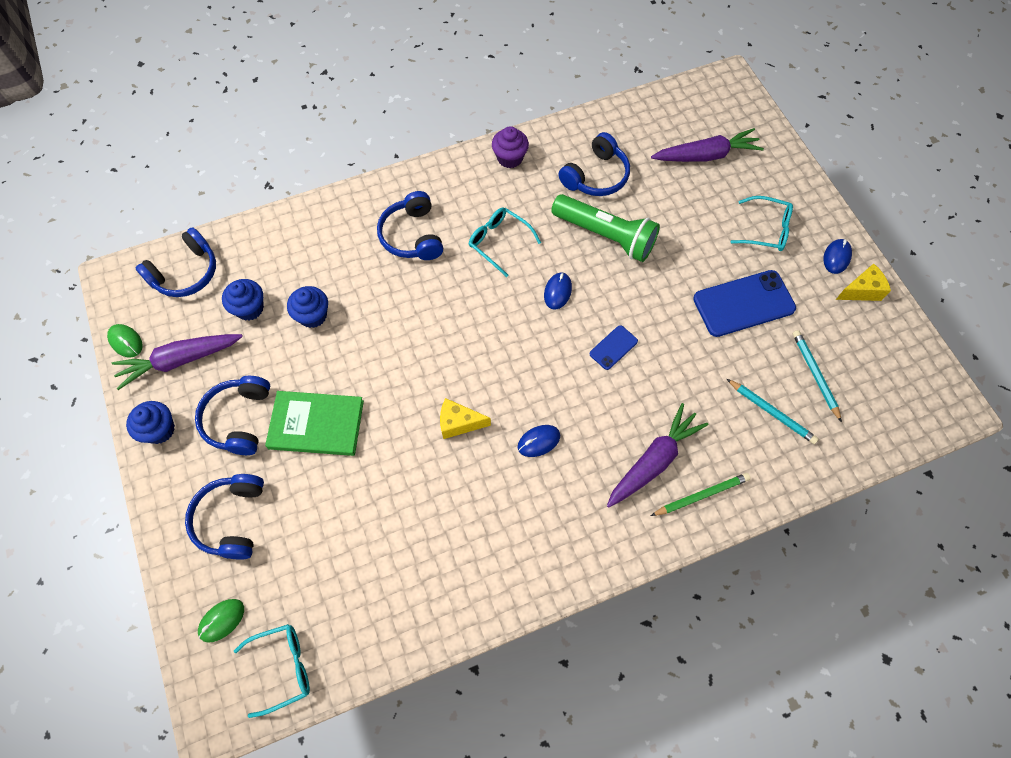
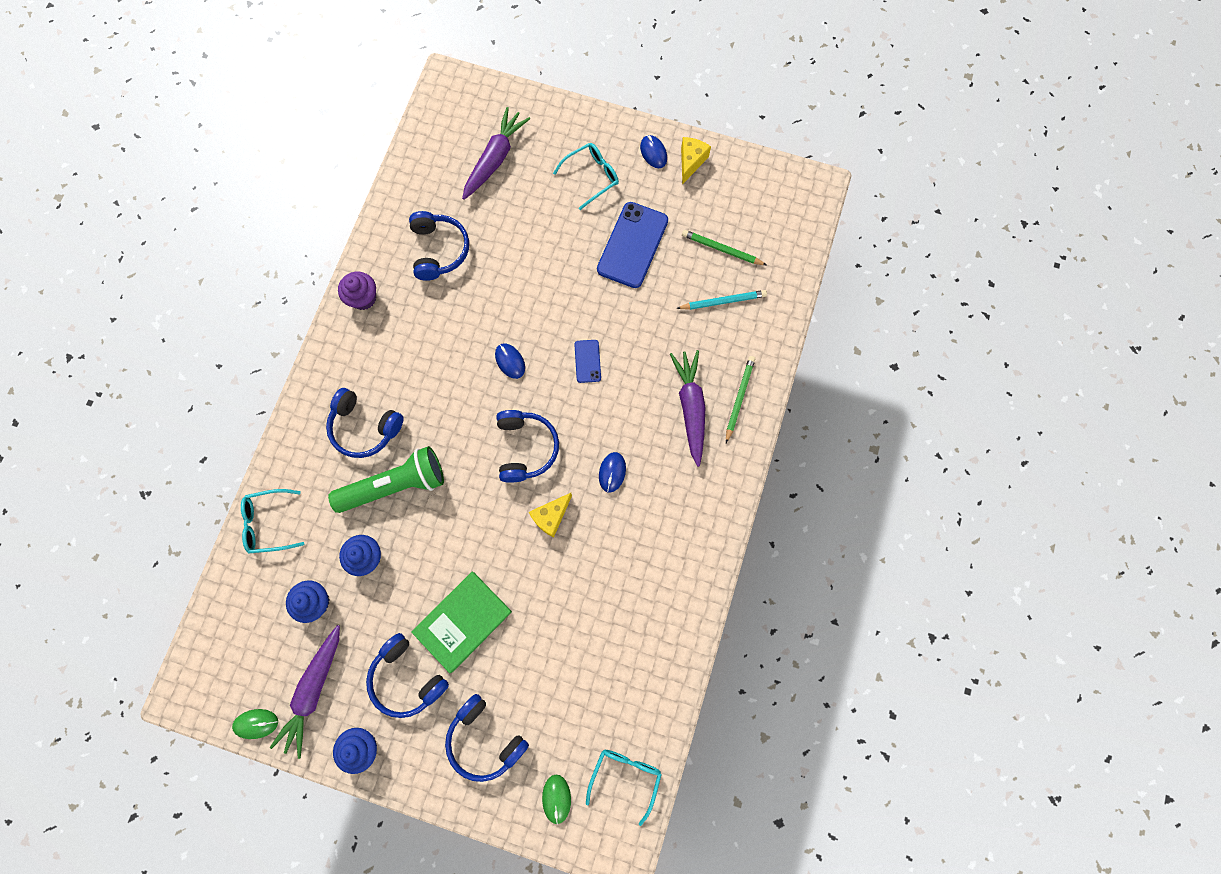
camera: 50 degrees left, 10 degrees up
blue headphones [136,227,216,297] -> blue headphones moved to [497,410,559,483]
turquoise glasses [469,207,541,277] -> turquoise glasses moved to [241,489,304,554]
green flashlight [551,194,660,262] -> green flashlight moved to [328,446,444,513]
turquoise pencil [793,330,842,422] -> green pencil [682,230,766,265]

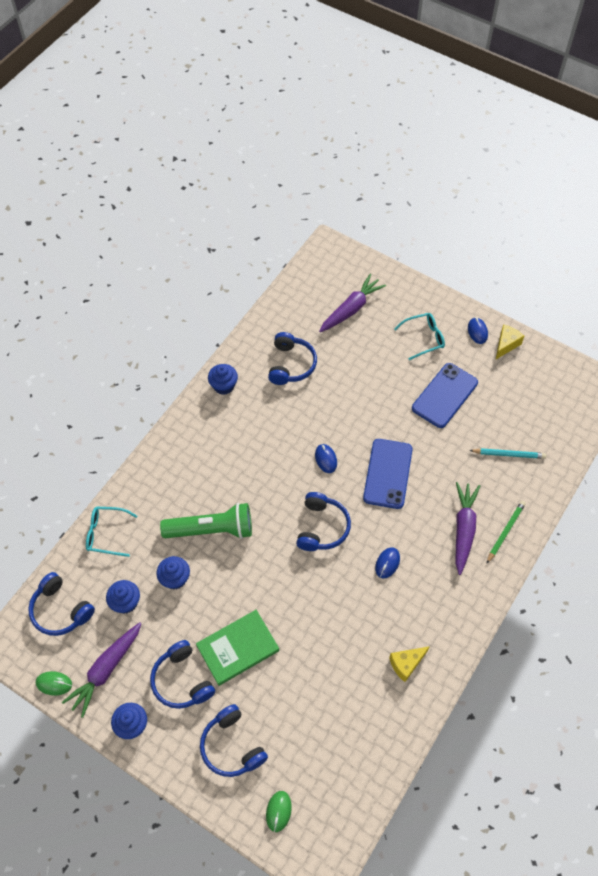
camera: 15 degrees right, 15 degrees down
blue headphones [326,388,404,458] -> blue headphones moved to [28,572,95,636]
purple cupcake [338,272,376,310] -> blue cupcake [208,364,238,395]
yellow cheese [529,493,572,538] -> yellow cheese moved to [389,646,430,682]
blue phone [574,340,601,383] -> blue phone [363,439,413,509], size x2.02
turquoise glasses [586,750,662,826] -> none
green pencil [682,230,766,265] -> none

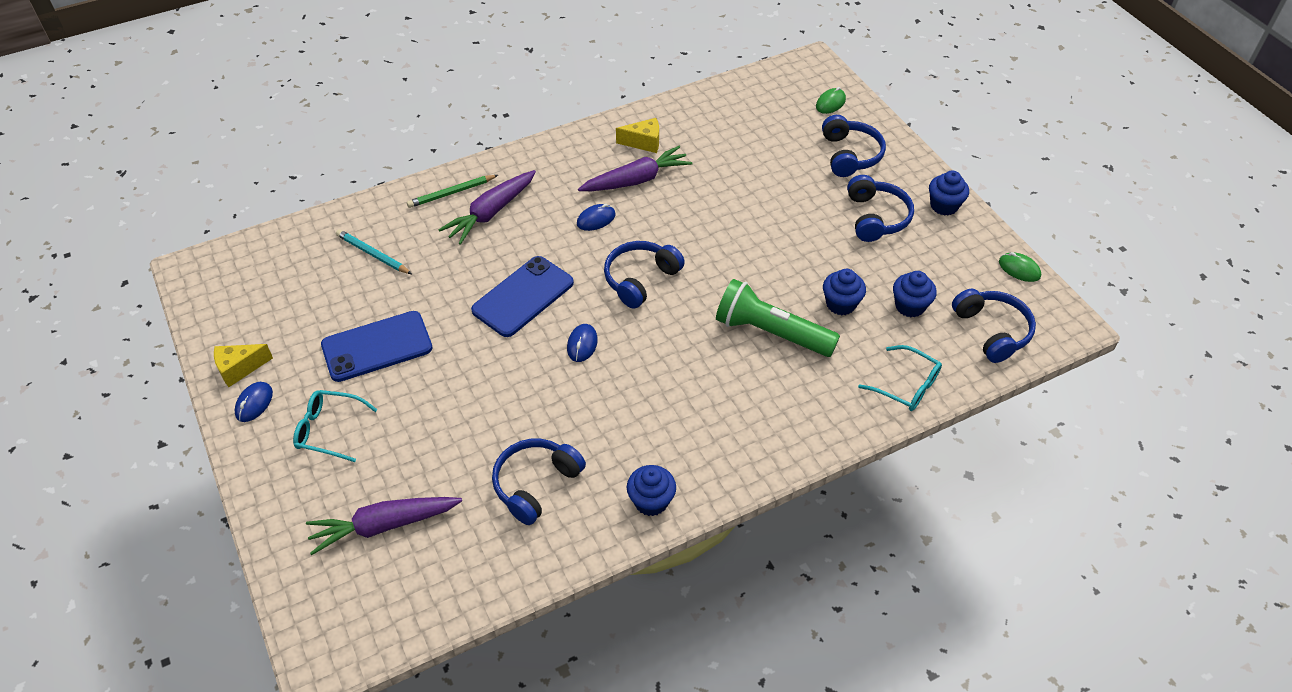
camera: 150 degrees left, 10 degrees down
purple carrot [62,623,142,718] -> purple carrot moved to [578,146,692,191]
green book [196,610,279,686] -> none

